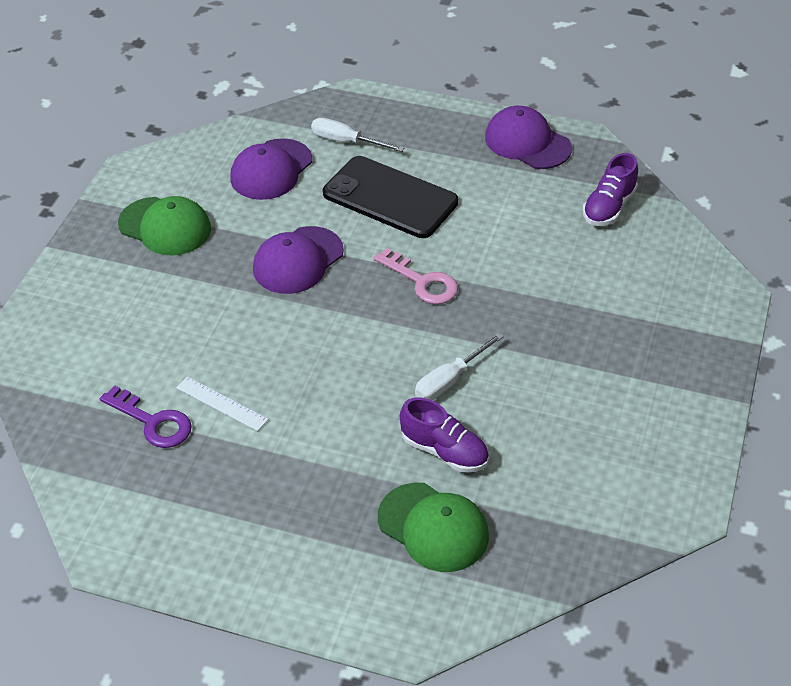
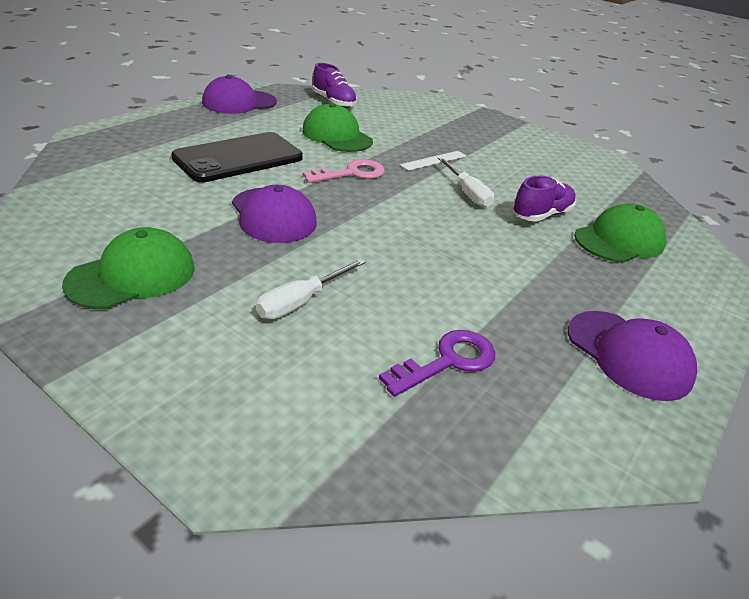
camera: 75 degrees left, 10 degrees down
white ruler [176,377,268,431] -> white ruler moved to [400,151,467,171]
purple cap [230,138,312,200] -> purple cap moved to [568,311,697,401]
white screwdriver [311,118,404,152] -> white screwdriver moved to [256,259,366,319]
none -> green cap [302,103,373,152]

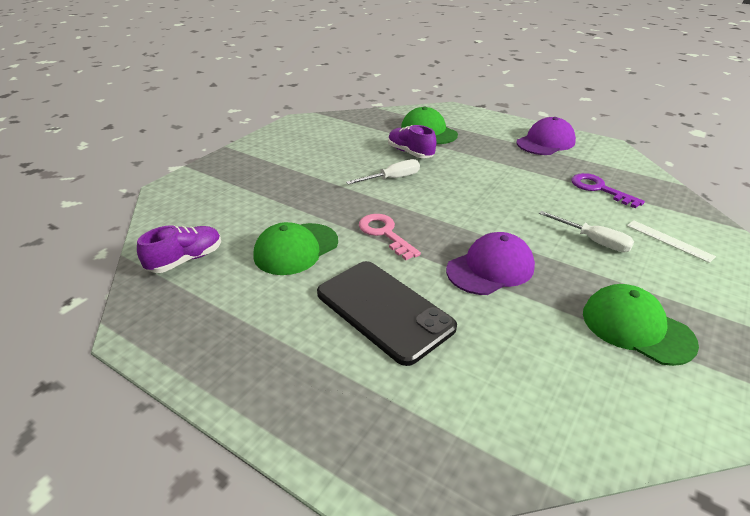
camera: 90 degrees left, 0 degrees up
purple cap [202,75,277,114] -> none
white ruler [400,151,467,171] -> white ruler moved to [627,220,716,263]

